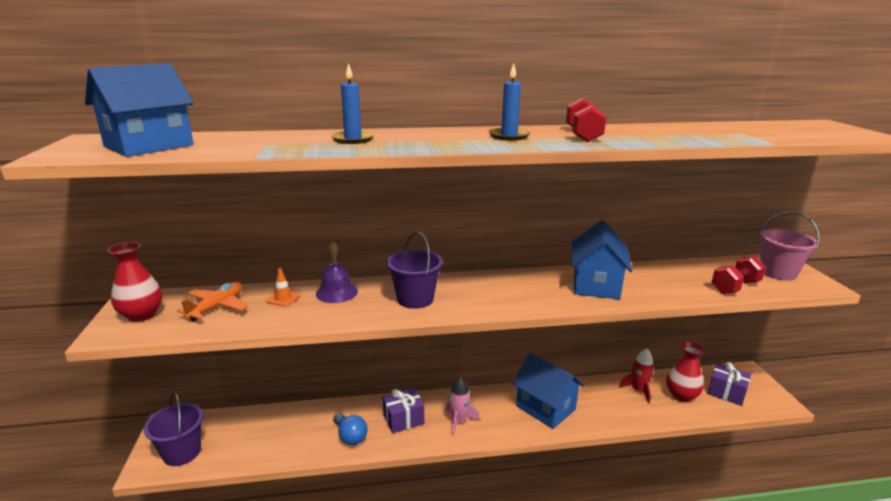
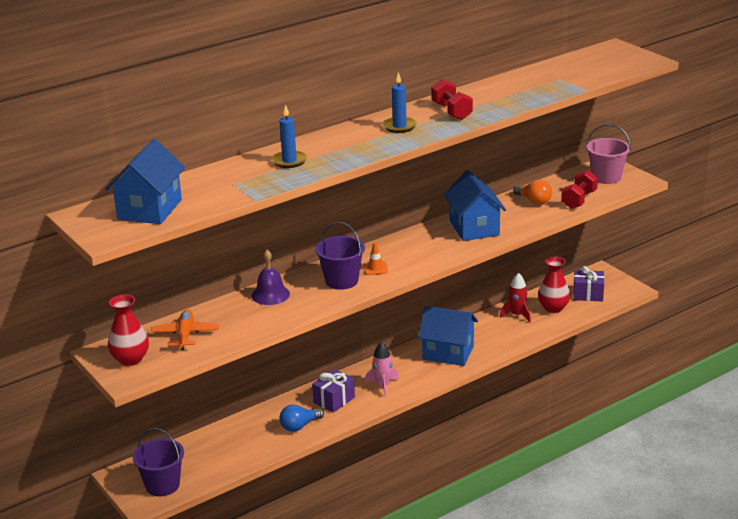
camera: 25 degrees left, 5 degrees up
orange traffic cone [266,268,301,307] -> orange traffic cone moved to [363,242,388,275]
blue light bulb [333,413,368,445] -> blue light bulb turned 120 degrees clockwise [279,405,324,432]
none -> orange light bulb [513,180,552,205]

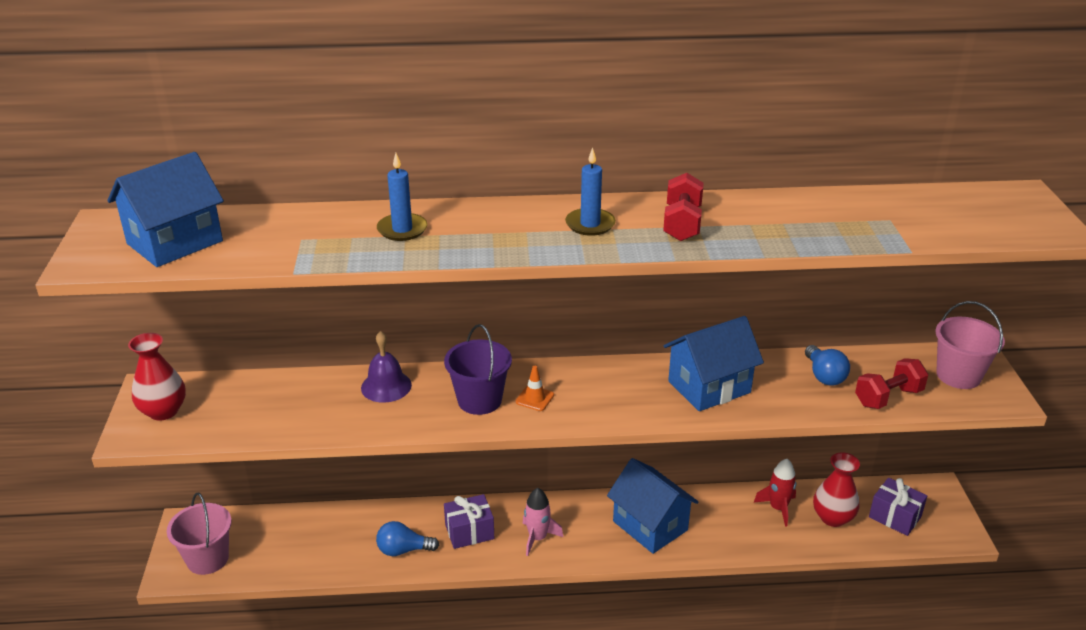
camera: 30 degrees right, 5 degrees up
purple bucket [133,428,184,496] -> pink bucket [167,493,232,575]
orange plane [151,310,219,350] -> none
blue house [444,170,506,241] -> blue house turned 45 degrees clockwise [664,316,764,411]
orange light bulb [513,180,552,205] -> blue light bulb [805,345,850,386]

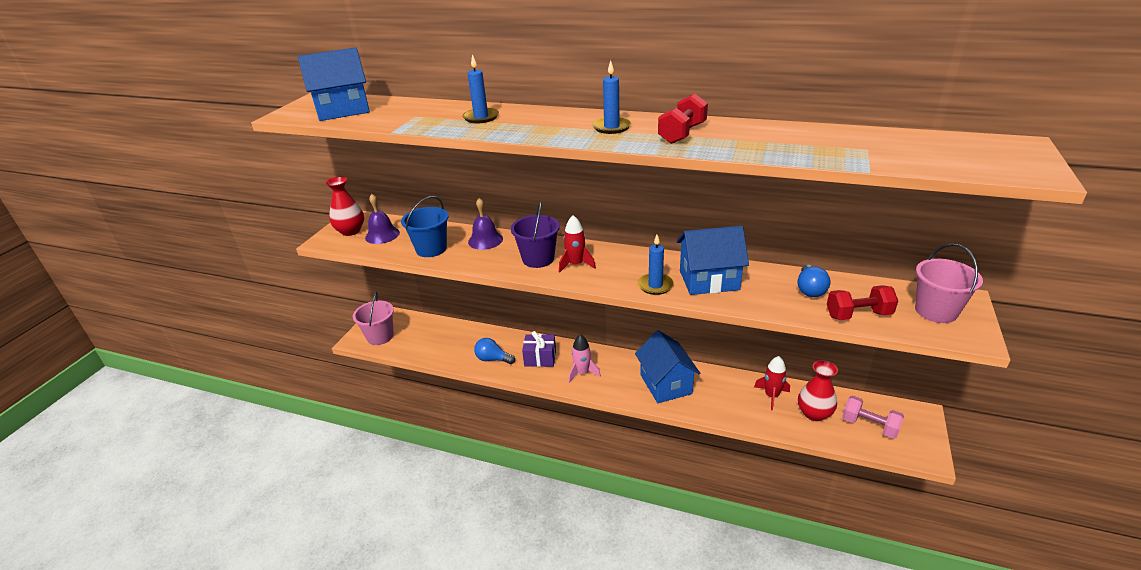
camera: 25 degrees right, 0 degrees up
orange traffic cone [516,366,554,411] -> red rocket [559,215,596,273]
purple gift [869,478,927,536] -> pink dumbbell [842,396,904,439]
none -> purple bell [365,194,400,244]
none -> blue bucket [401,196,449,257]
none -> blue candle [638,235,674,295]

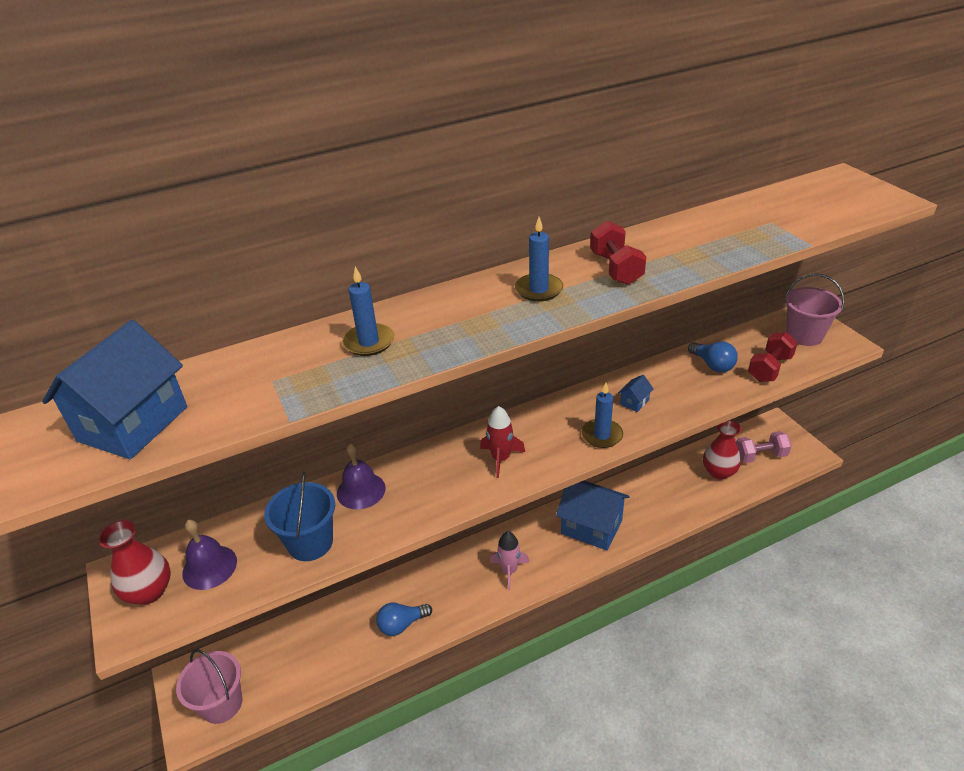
camera: 45 degrees left, 5 degrees up
purple bucket [511,201,560,268] -> none
purple gift [522,331,556,367] -> none
blue house [677,226,749,295] -> blue house [618,375,653,412], size x0.42
red rocket [754,356,790,411] -> none

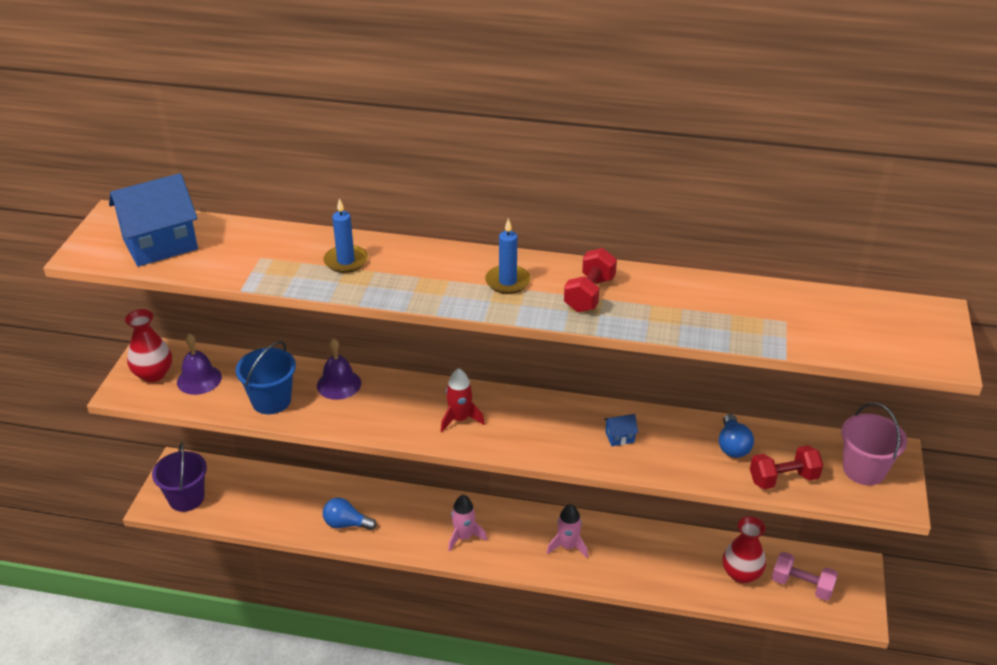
camera: 35 degrees right, 0 degrees up
pink bucket [176,649,242,724] -> purple bucket [152,443,207,512]
blue house [556,481,630,551] -> pink rocket [547,504,588,558]
blue candle [582,383,623,448] -> none

